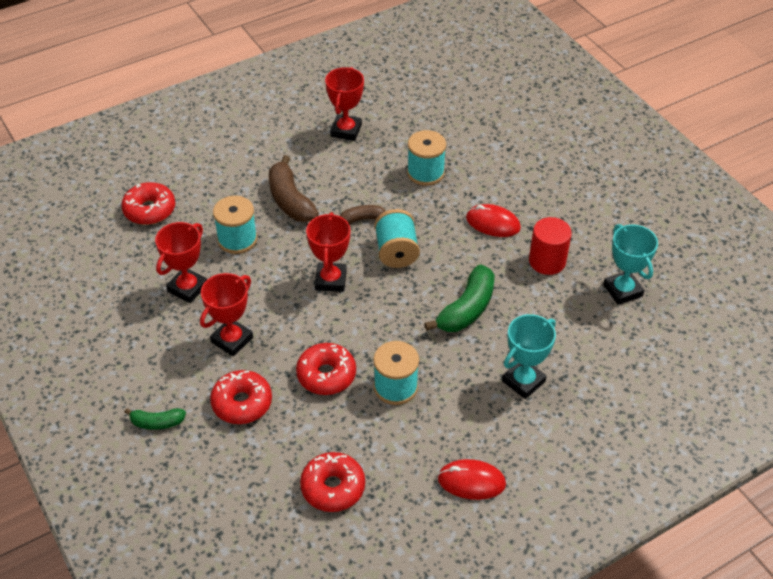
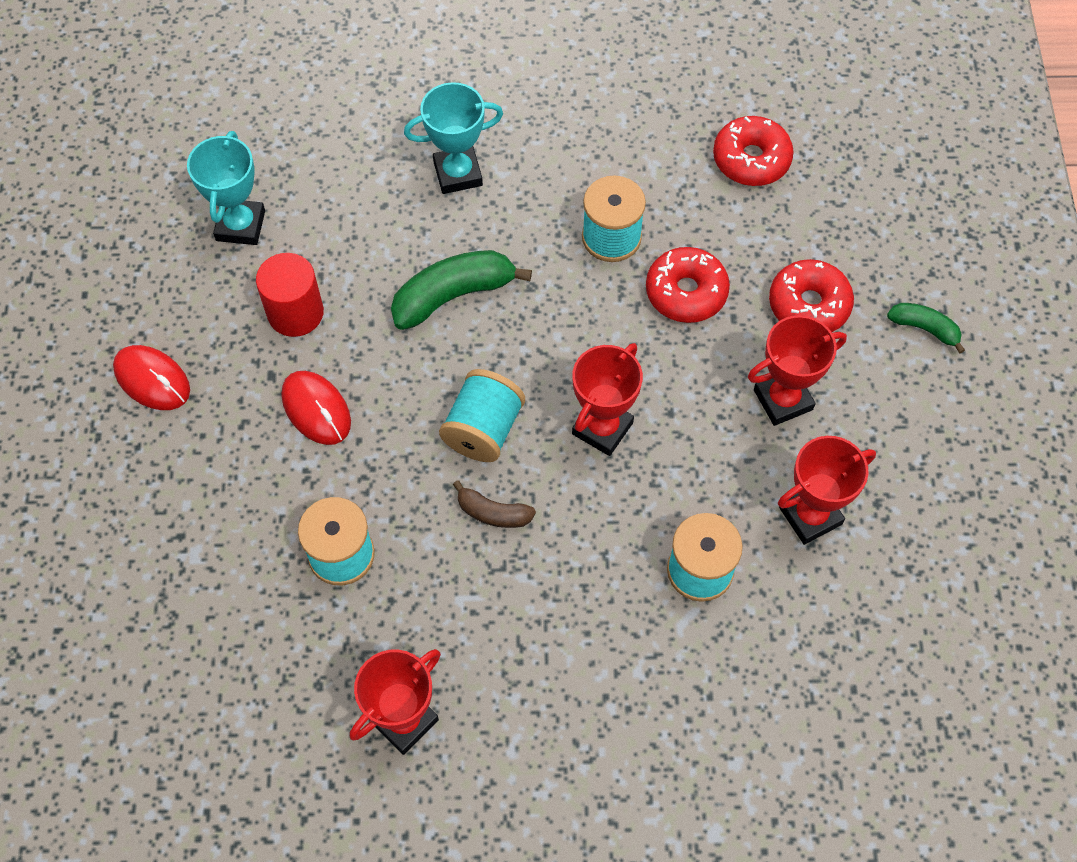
camera: 150 degrees left, 15 degrees up
red donut [121,182,175,225] -> none
brown banana [269,155,319,222] -> none
red mouse [438,459,506,500] -> red mouse moved to [113,345,190,410]

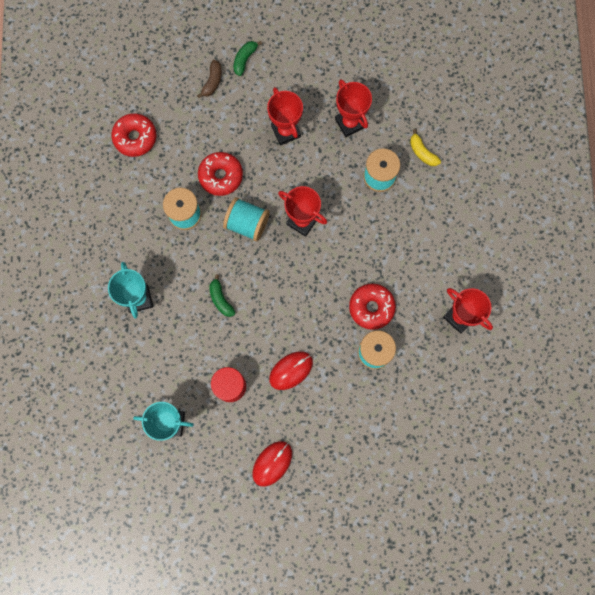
camera: 90 degrees left, 15 degrees up
green banana [391,250,532,330] -> green banana [209,274,235,317], size x0.56
turquoise spool [439,369,525,462] -> turquoise spool moved to [223,197,270,242]
brown banana [453,480,536,528] -> brown banana moved to [197,60,222,98]
red donut [769,259,854,332] -> red donut moved to [349,283,396,330]
none -> yellow banana [410,129,441,166]

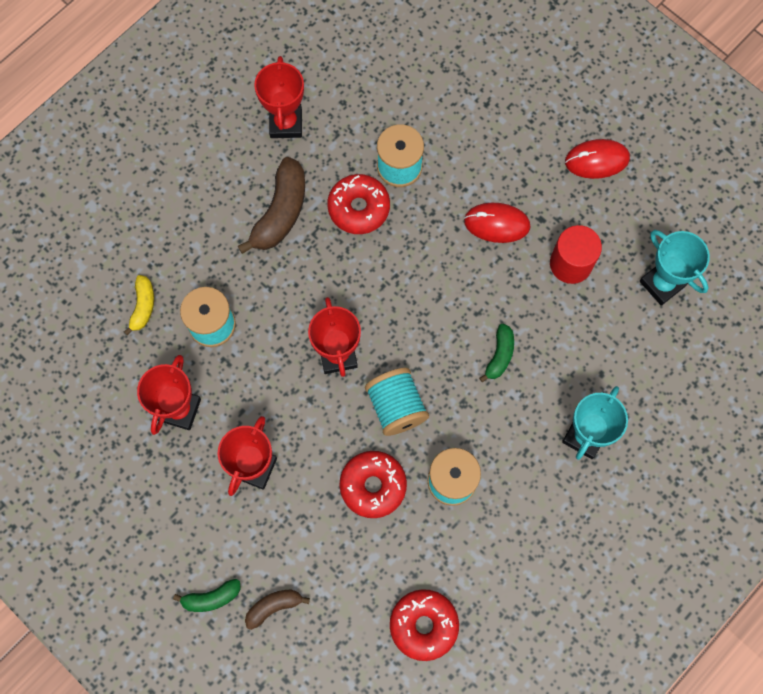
camera: 135 degrees left, 5 degrees down
none -> brown banana [238,157,305,254]

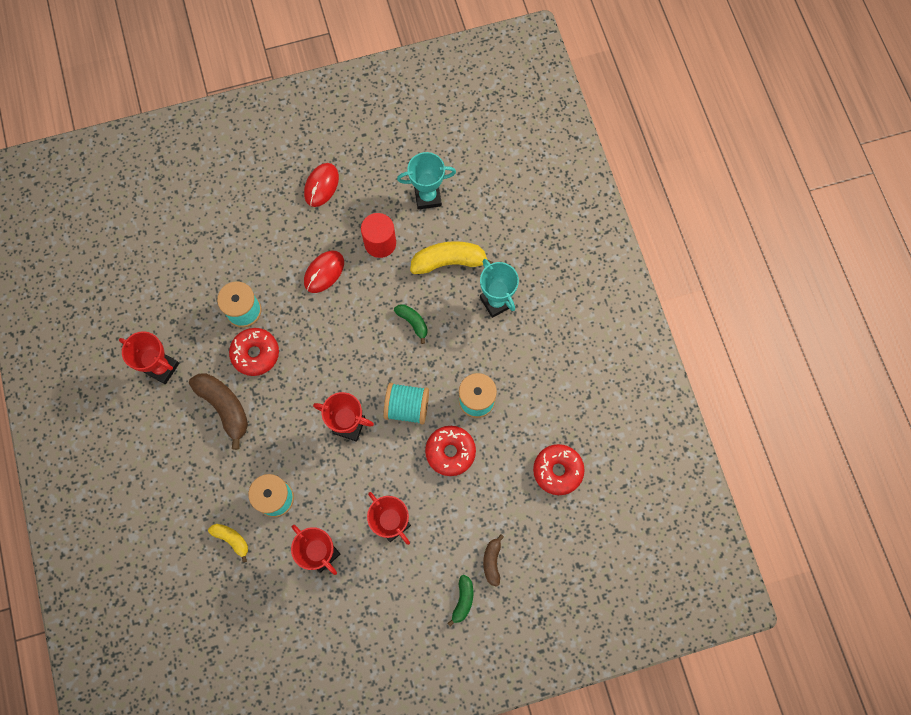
camera: 60 degrees left, 0 degrees up
none -> yellow banana [410,241,494,274]

